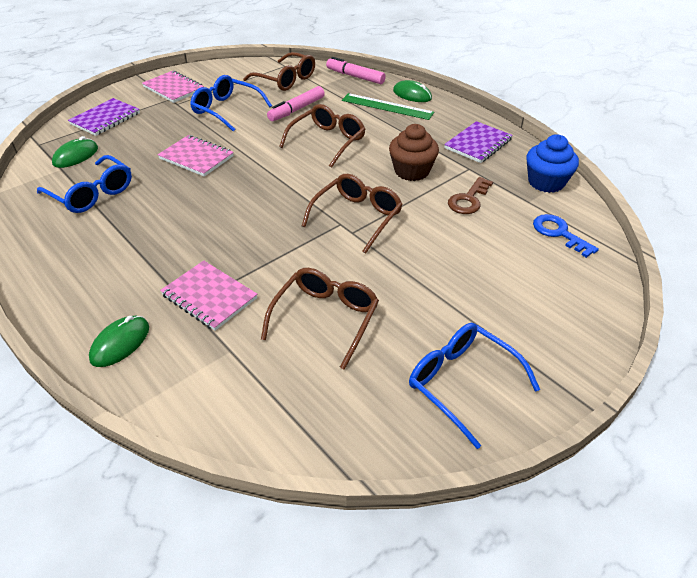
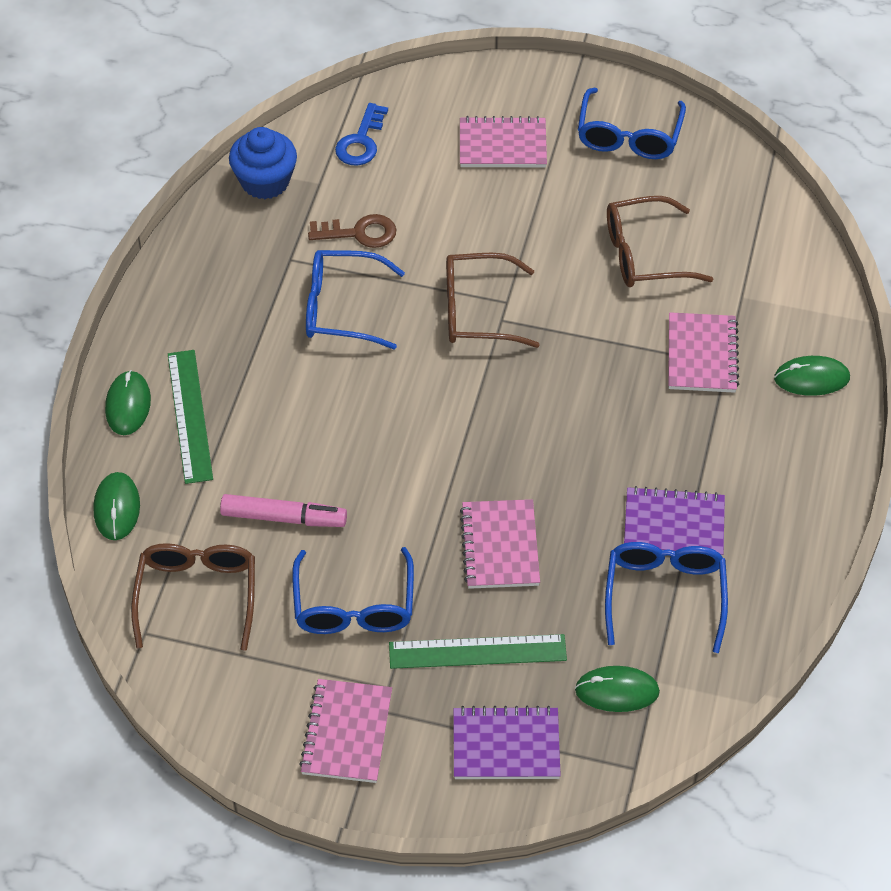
camera: 125 degrees left, 10 degrees up
brown glasses [279,104,366,168] -> none
pink marker [326,57,386,84] -> green mouse [93,472,140,540]
brown cupcake [389,124,439,181] -> blue glasses [306,250,405,349]
purple notebook [444,121,513,163] -> purple notebook moved to [624,486,725,555]
none -> green ruler [389,634,567,669]
none -> pink notebook [460,116,547,167]

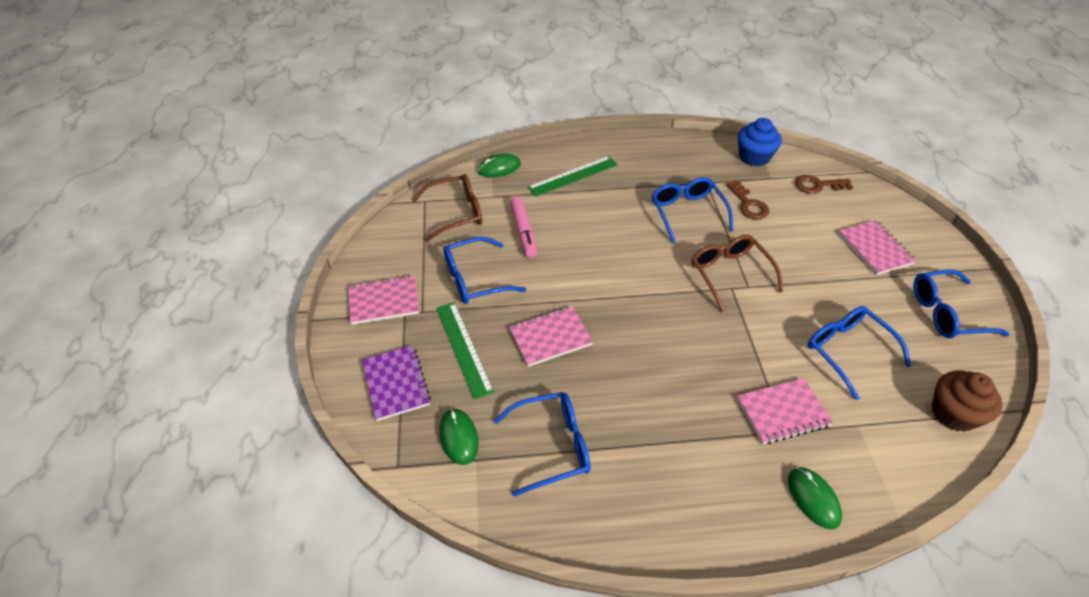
camera: 70 degrees right, 5 degrees down
green mouse [105,370,151,435] -> none
blue key [335,103,388,166] -> brown key [795,175,853,194]
brown glasses [607,196,713,287] -> blue glasses [808,306,912,400]
purple notebook [624,486,725,555] -> none
none -> brown cupcake [932,371,1002,432]

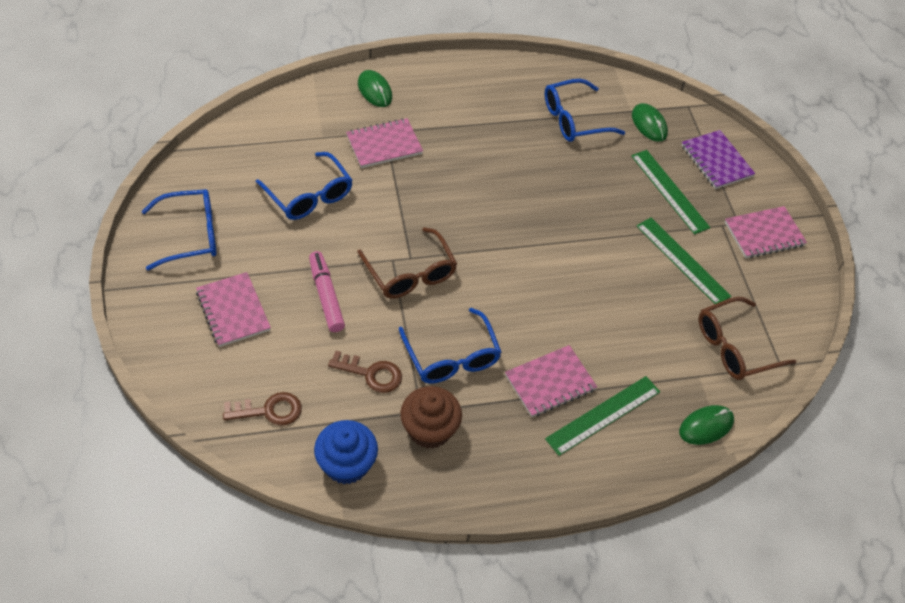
camera: 170 degrees right, 5 degrees up
blue glasses [443,237,526,304] -> green ruler [637,218,731,304]
pink notebook [509,306,593,367] -> pink notebook moved to [505,345,597,417]
pink marker [510,197,537,258] -> pink marker moved to [309,251,345,332]
brown key [726,180,769,219] -> brown key turned 135 degrees clockwise [328,351,402,393]
brown cupcake [932,371,1002,432] -> brown cupcake moved to [400,386,462,449]

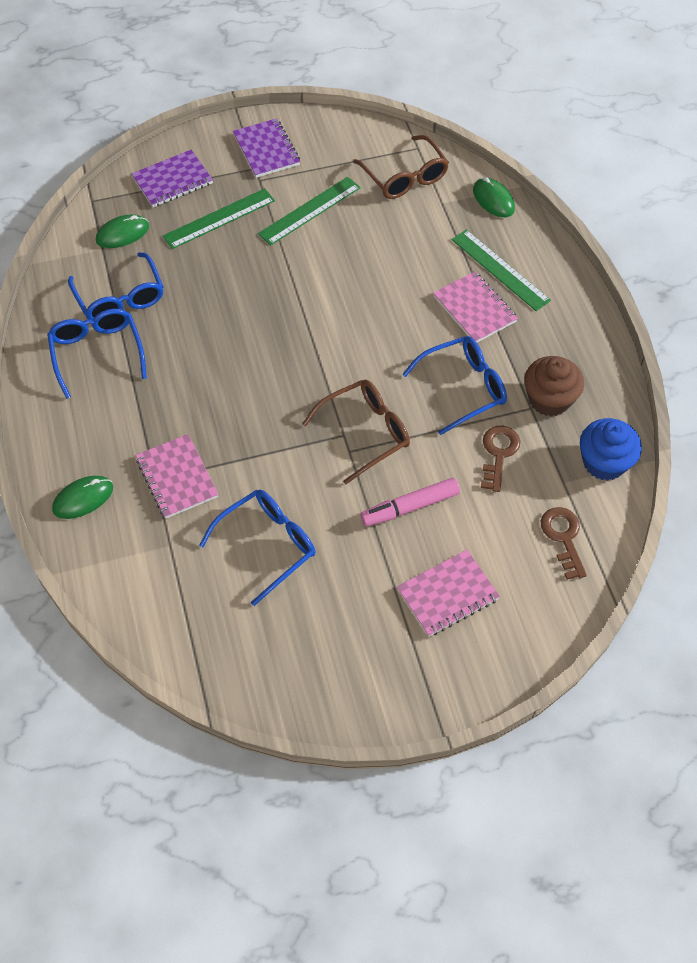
camera: 90 degrees left, 5 degrees up
blue glasses [142,189,217,270] -> blue glasses moved to [47,309,147,399]
pink notebook [725,206,807,258] -> purple notebook [233,118,300,178]

